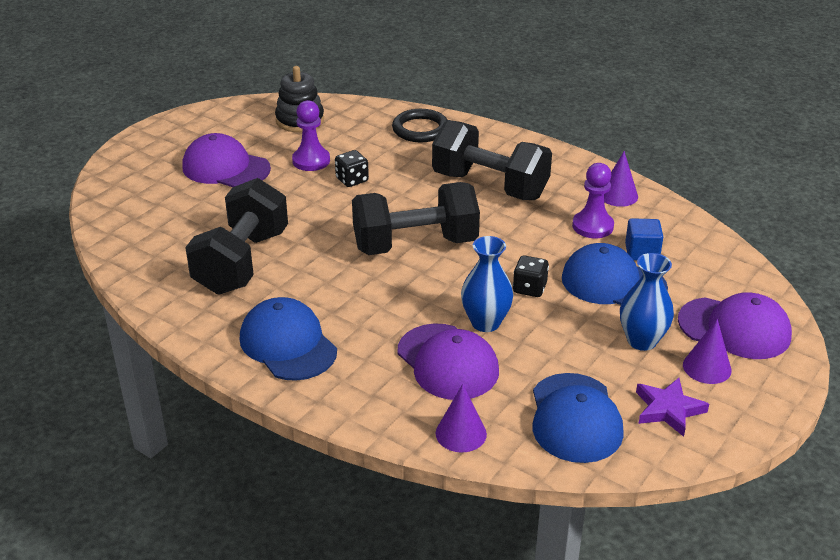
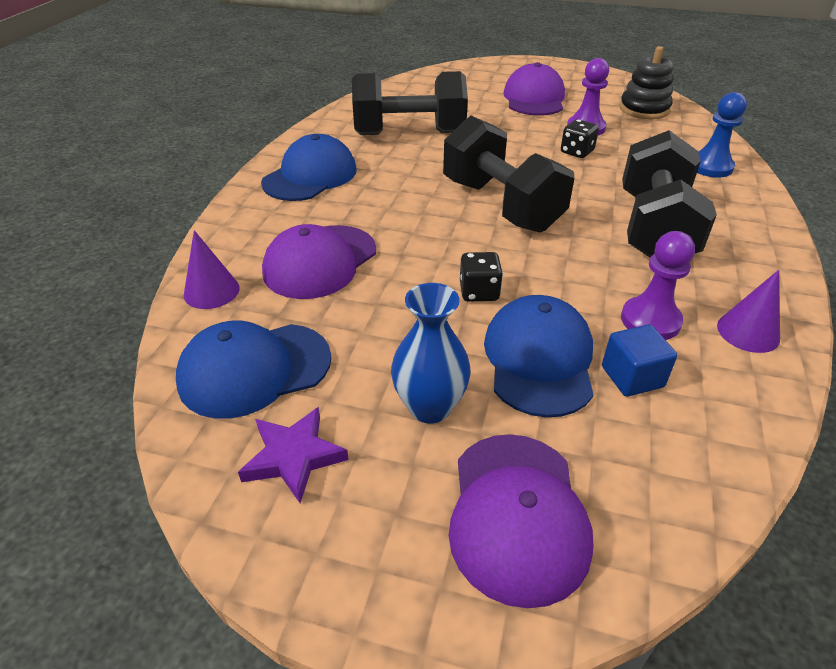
camera: 70 degrees right, 5 degrees up
black ring [392,109,448,142] -> blue pawn [697,92,747,178]
blue vase [461,236,513,332] -> none
purple cone [683,319,731,384] -> none

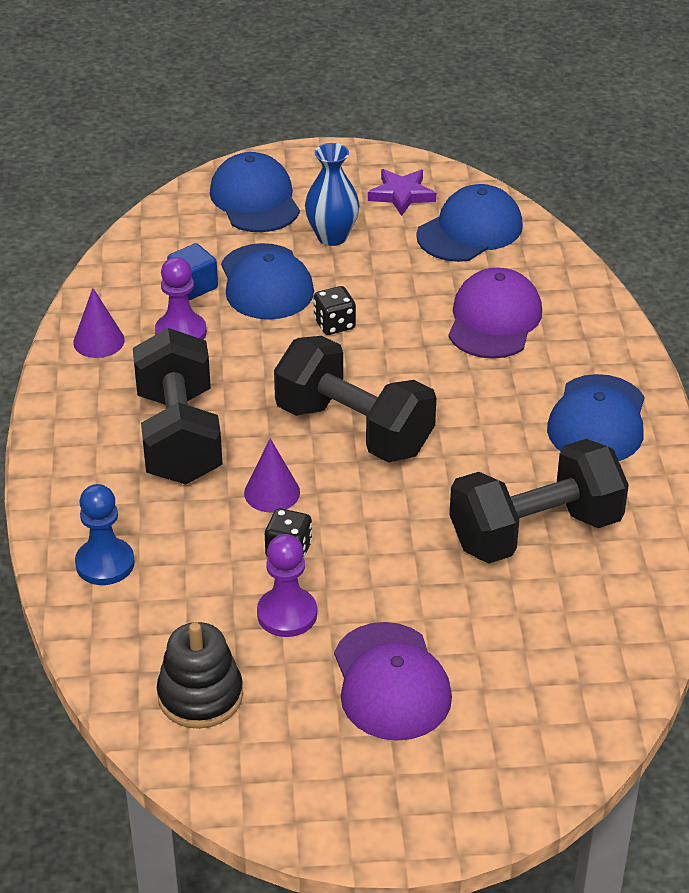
camera: 160 degrees right, 0 degrees up
purple cone [184,230,240,309] -> purple cone moved to [244,438,300,513]
purple cap [449,434,594,608] -> blue cap [210,152,300,232]

